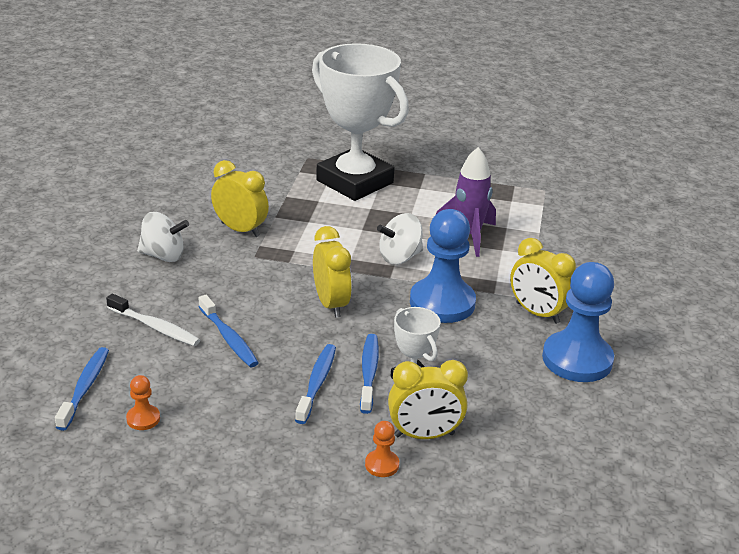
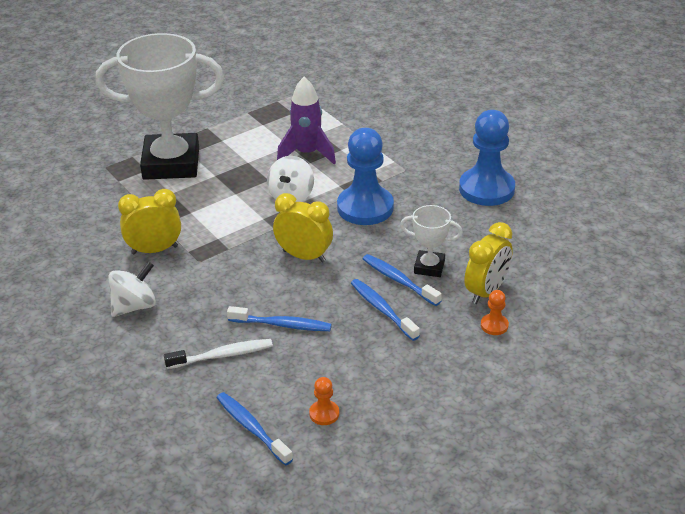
camera: 45 degrees left, 5 degrees up
yellow clock [510,238,576,324] -> none

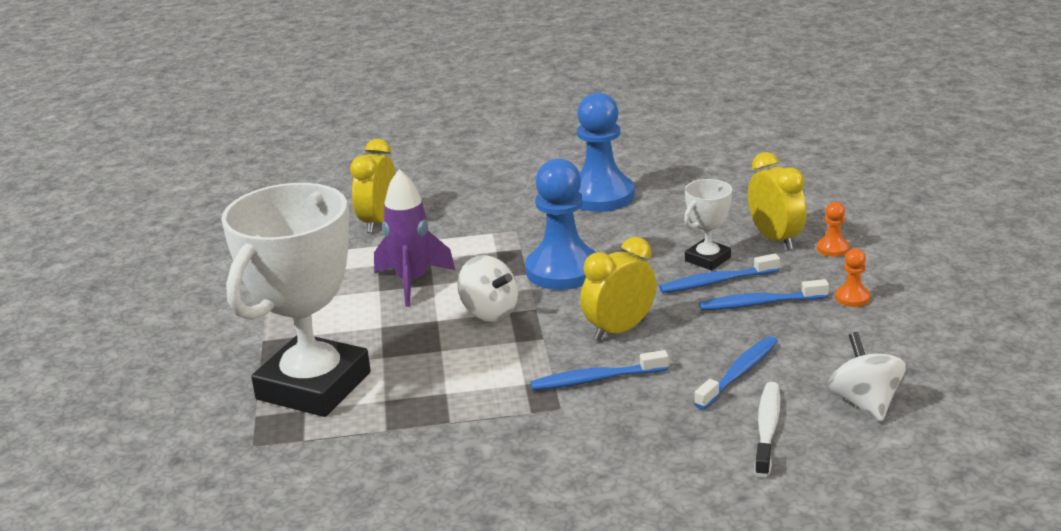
camera: 60 degrees left, 10 degrees down
white spinning top [108,261,156,317] -> white spinning top moved to [828,332,906,422]
yellow clock [118,189,181,254] -> yellow clock moved to [350,139,396,233]
blue toothbrush [217,392,293,466] -> blue toothbrush moved to [530,350,669,390]
orange pawn [309,377,339,425] -> orange pawn moved to [835,249,870,307]

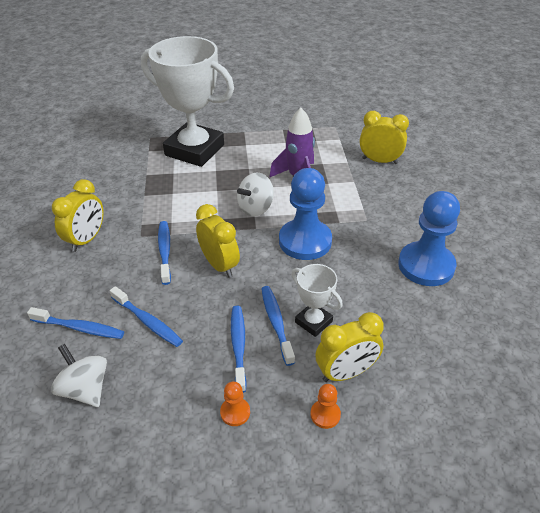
camera: 90 degrees right, 15 degrees up
white toothbrush [754,382,780,478] -> blue toothbrush [27,307,124,339]
white spinning top [828,332,906,422] -> white spinning top turned 120 degrees counterclockwise [51,344,107,407]
none -> yellow clock [52,179,104,252]

